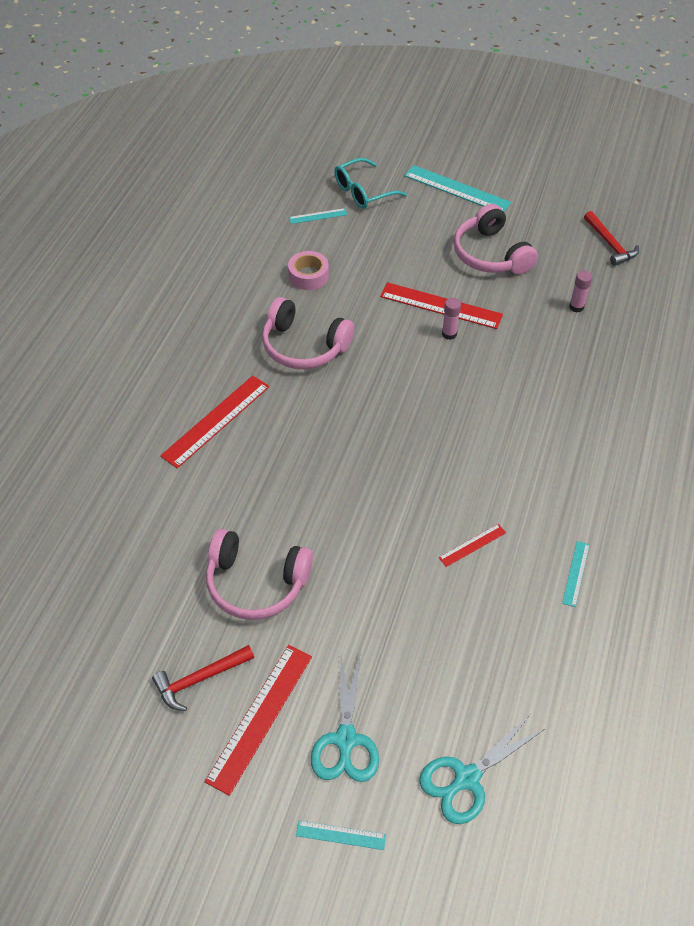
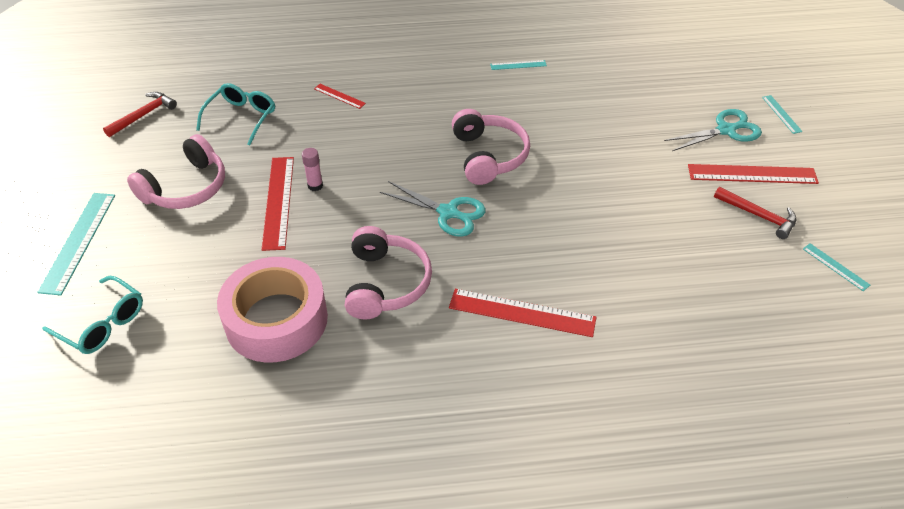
camera: 115 degrees left, 5 degrees down
pink headphones [206,529,313,620] -> pink headphones moved to [452,109,530,185]
pink tape [288,251,329,290] -> pink tape [217,257,328,363], size x2.07
turquoise ruler [289,208,347,224] -> turquoise ruler moved to [803,243,870,291]
turquoise scissors [419,715,546,824] -> turquoise scissors moved to [380,181,486,237]
red ruler [439,524,506,567] -> red ruler moved to [314,84,366,109]
pink glue stick [569,271,592,312] -> turquoise glasses [196,83,275,146]

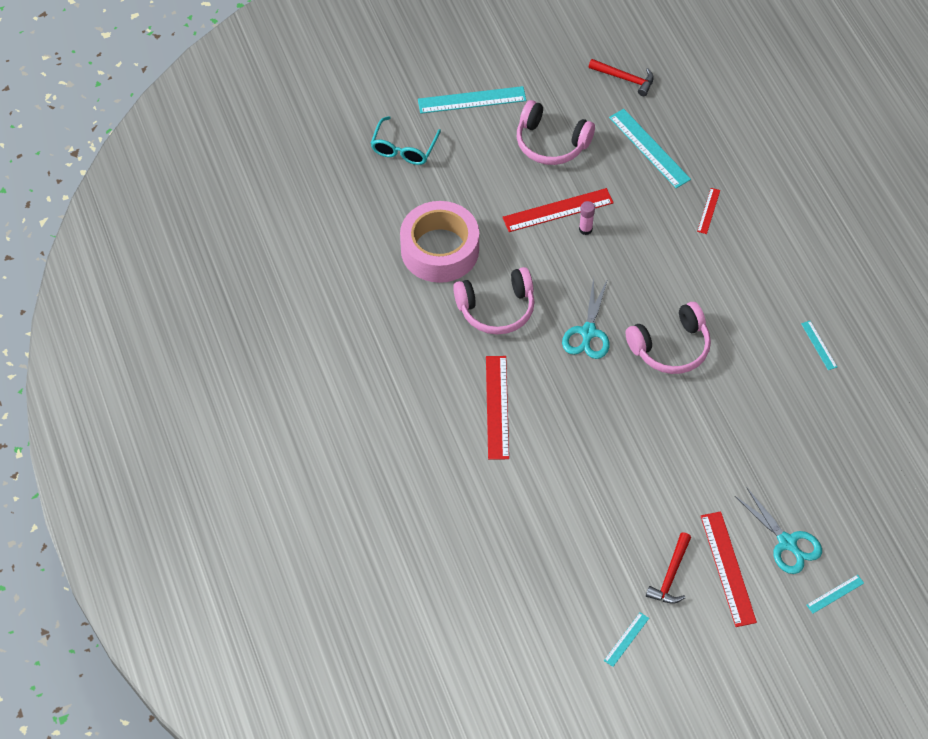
camera: 75 degrees right, 10 degrees up
turquoise glasses [196,83,275,146] -> turquoise ruler [609,109,691,188]

